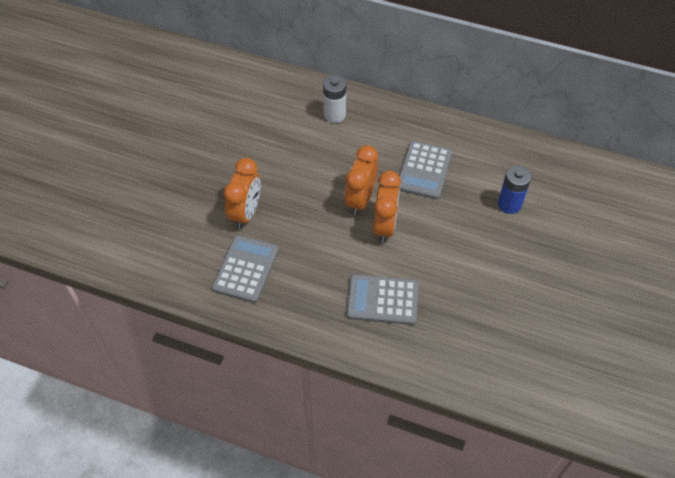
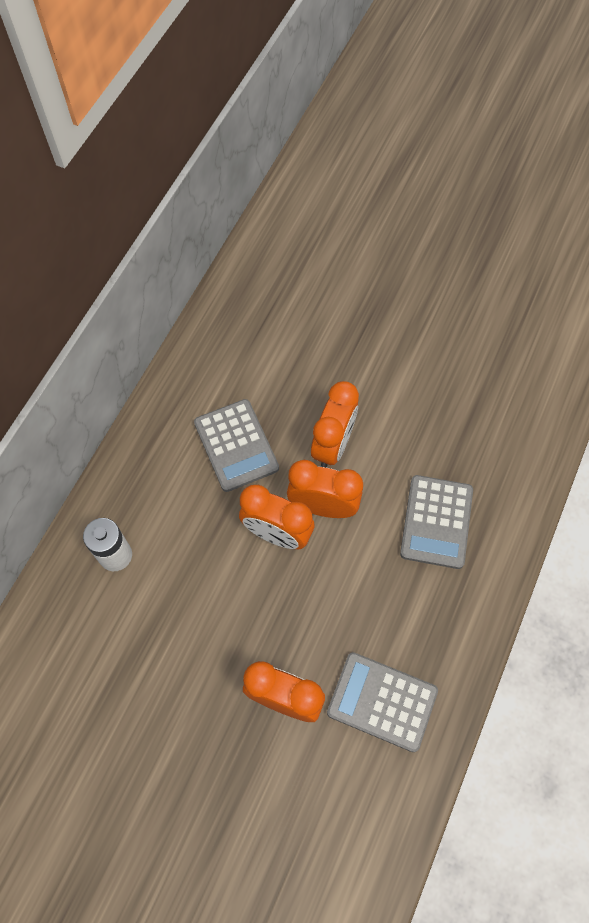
camera: 85 degrees left, 10 degrees up
grey calculator [399,141,452,199] -> grey calculator turned 45 degrees clockwise [194,399,279,492]
blue battery [498,165,531,214] -> none
none -> orange clock [311,381,359,467]

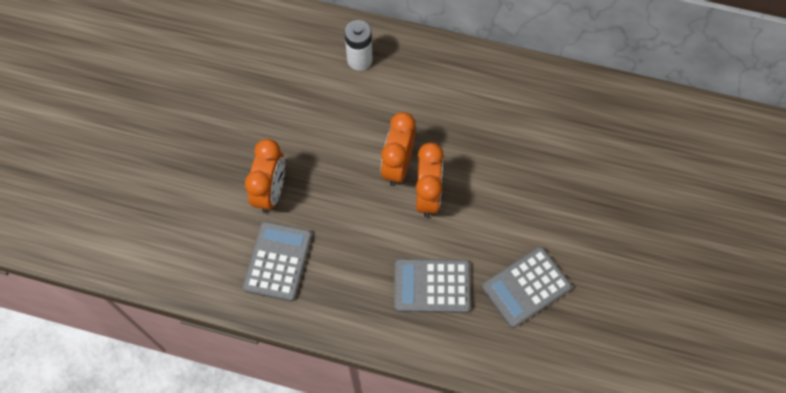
camera: 80 degrees right, 0 degrees up
grey calculator [194,399,279,492] -> grey calculator moved to [482,247,572,328]
orange clock [311,381,359,467] -> none

